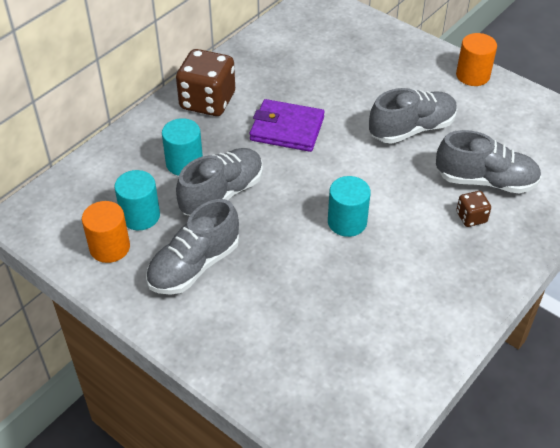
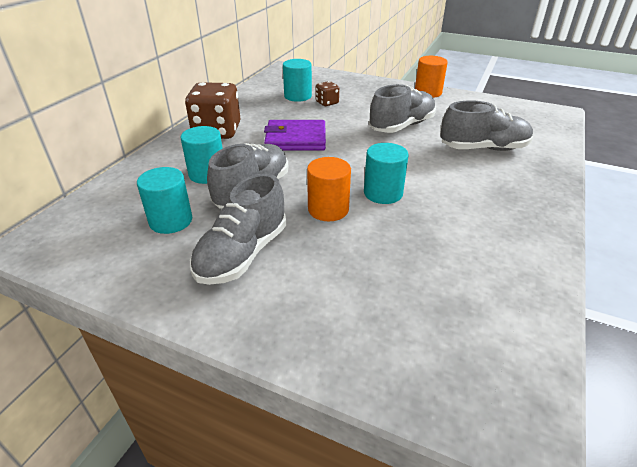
camera: 15 degrees left, 10 degrees down
orange cylinder [82,201,130,263] -> orange cylinder moved to [307,157,351,221]
brown dice [456,191,491,227] -> brown dice moved to [316,81,339,106]
none -> turquoise cylinder [283,59,312,102]

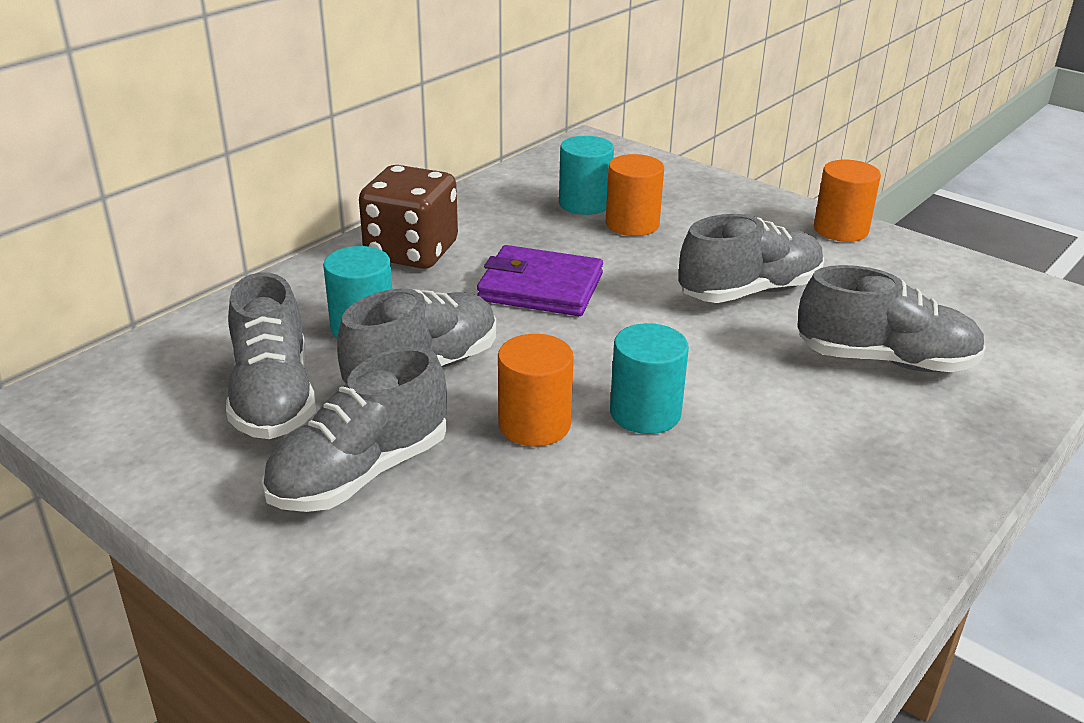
camera: 15 degrees right, 5 degrees down
turquoise cylinder [137,167,192,234] -> grey shoe [226,272,316,439]
brown dice [316,81,339,106] -> orange cylinder [606,154,664,236]

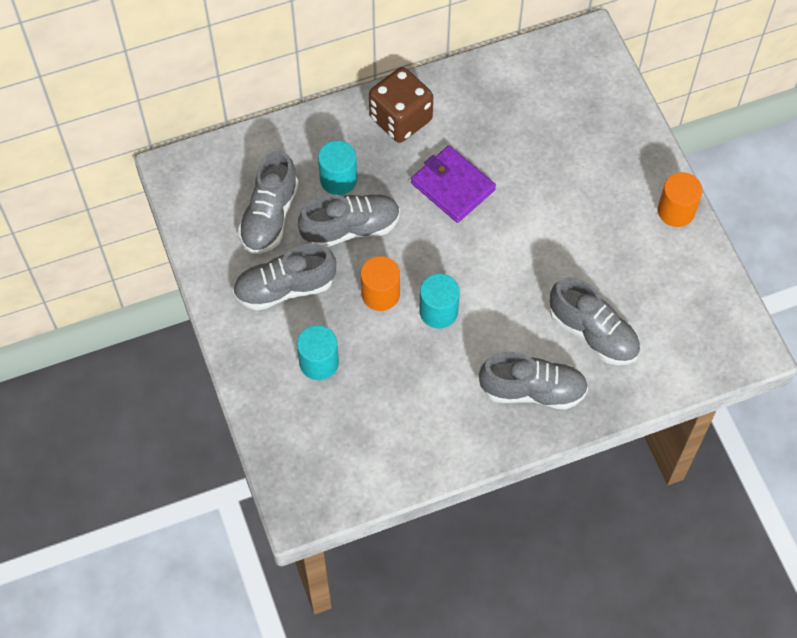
camera: 30 degrees right, 30 degrees up
turquoise cylinder [559,136,614,215] -> turquoise cylinder moved to [297,325,339,380]
orange cylinder [606,154,664,236] -> none
grey shoe [679,214,824,303] -> grey shoe moved to [479,352,588,409]

